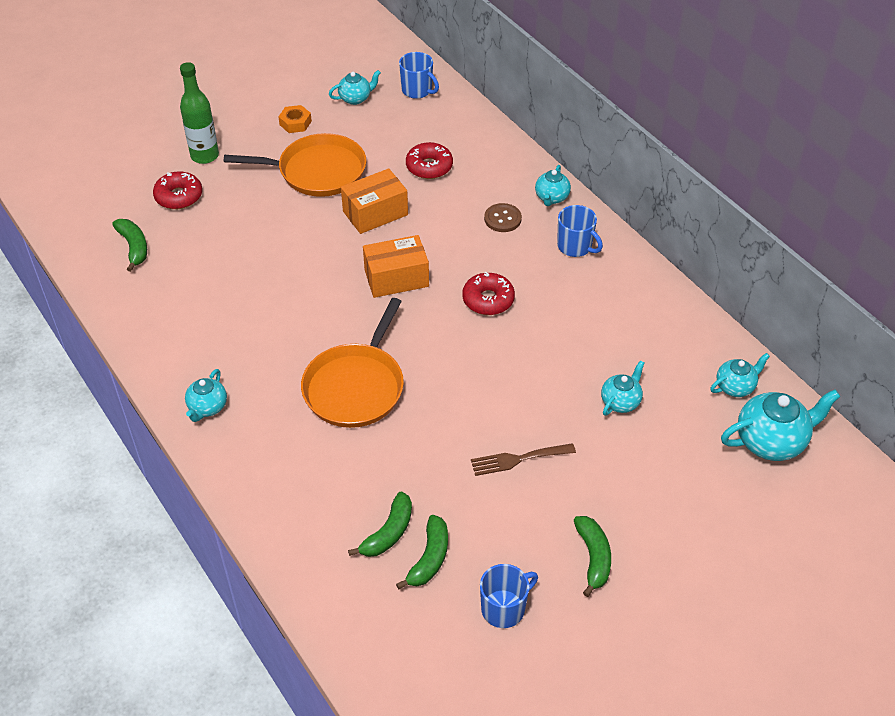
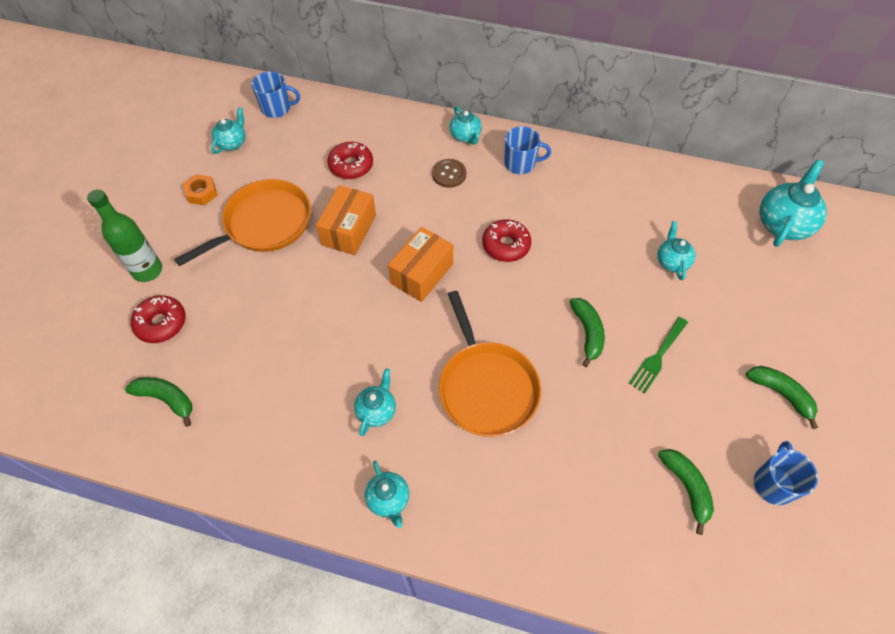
camera: 40 degrees left, 10 degrees up
green banana [348,492,412,557] -> green banana moved to [570,298,605,367]
brown fork [471,443,576,476] -> green fork [629,317,688,394]
turquoise teapot [710,353,770,397] -> turquoise teapot moved to [354,368,396,436]

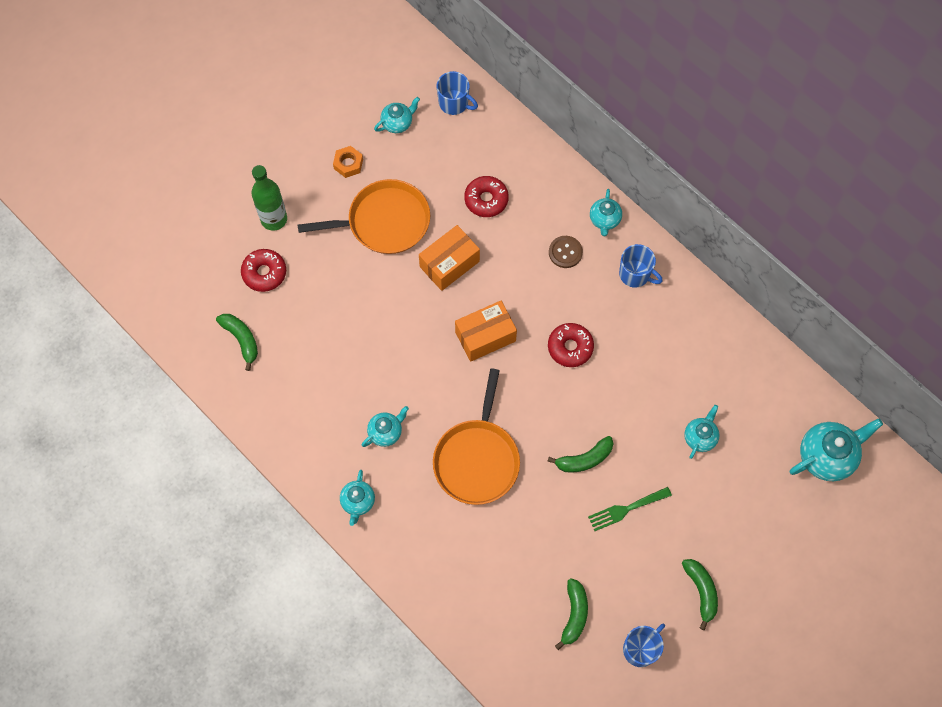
camera: 30 degrees right, 10 degrees up
green banana [570,298,605,367] -> green banana turned 45 degrees clockwise [547,436,614,473]

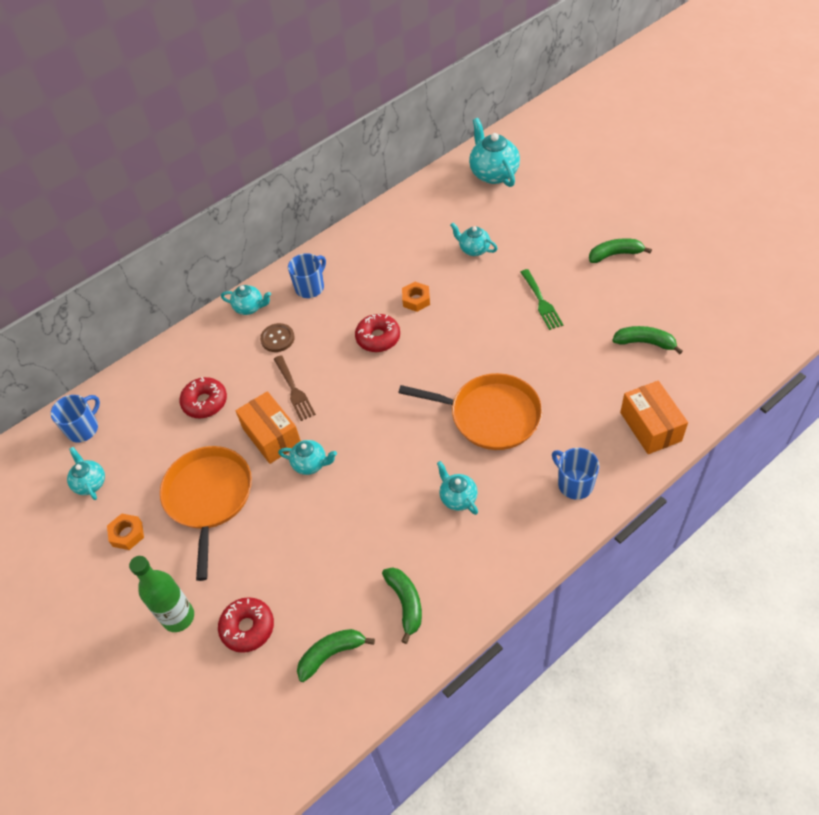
camera: 80 degrees left, 15 degrees down
turquoise teapot [340,470,375,526] -> turquoise teapot moved to [278,440,337,475]
orange box [455,301,517,362] -> orange box moved to [620,381,688,454]
green banana [547,436,614,473] -> green banana moved to [382,567,422,644]
blue mug [623,624,665,667] -> blue mug moved to [552,448,599,499]
none -> brown fork [274,355,316,421]
none -> orange nut [402,282,430,312]

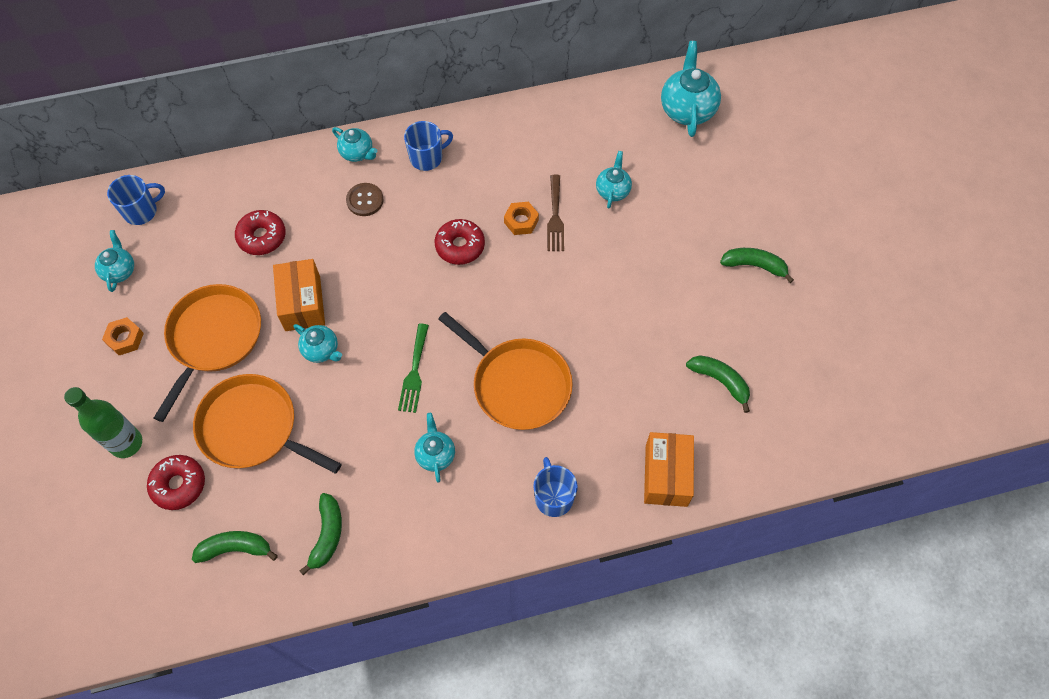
camera: 20 degrees right, 10 degrees up
brown fork [274,355,316,421] -> brown fork moved to [547,175,564,251]
turquoise teapot [450,223,498,256] -> turquoise teapot turned 45 degrees clockwise [596,151,632,209]
green fork [520,269,563,330] -> green fork moved to [398,324,429,413]
none -> orange pan [193,374,341,474]

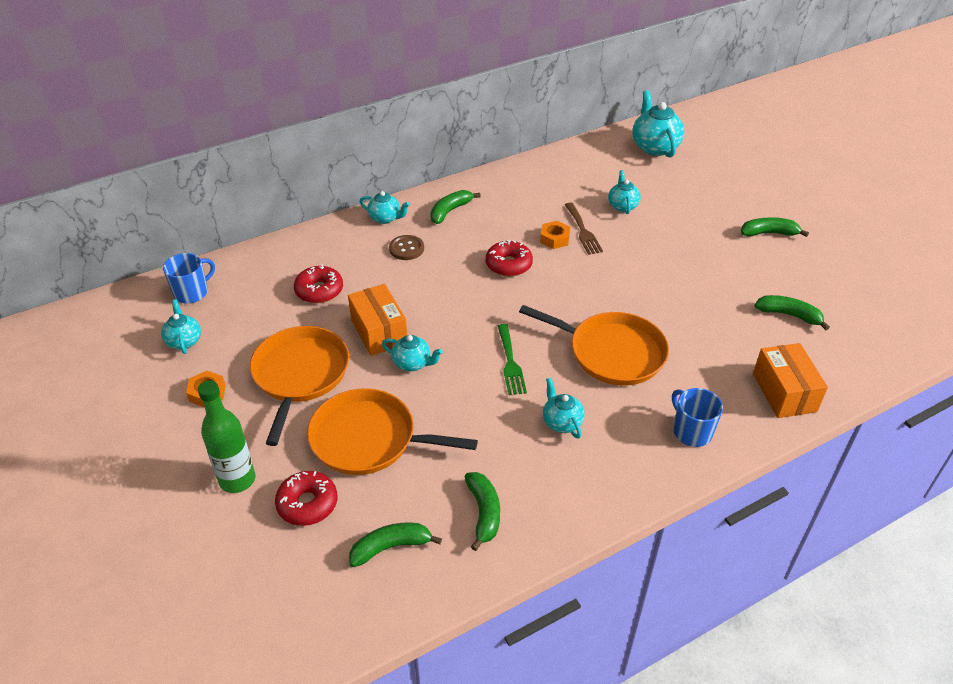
camera: 15 degrees left, 20 degrees down
blue mug [404,121,453,171] -> green banana [431,190,481,224]

